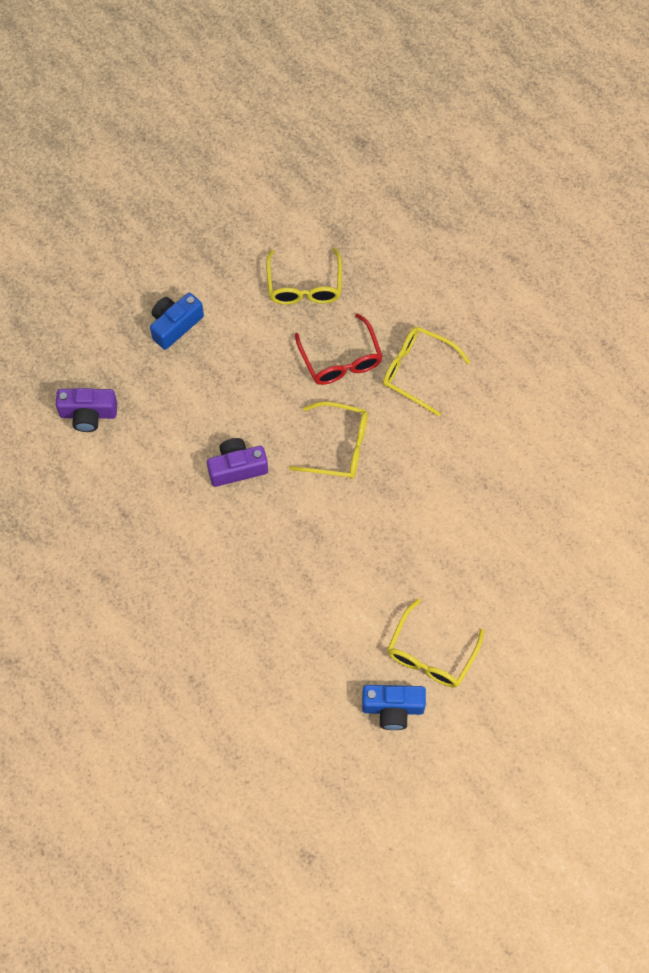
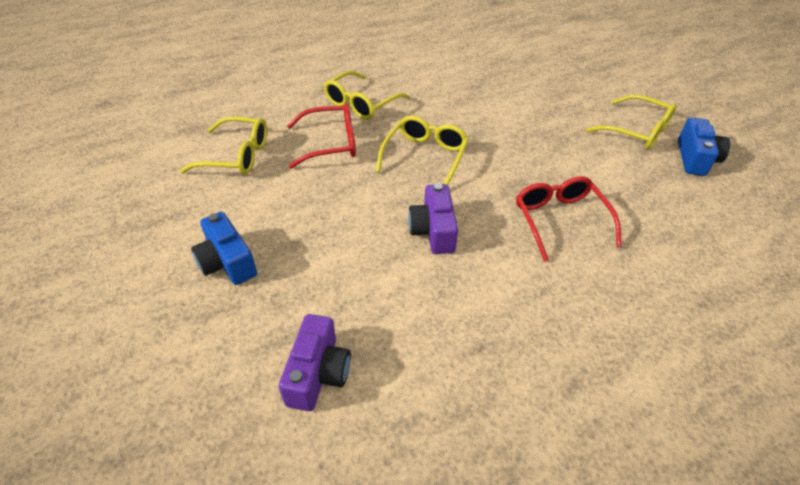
camera: 80 degrees left, 20 degrees down
none -> red glasses [516,176,622,262]

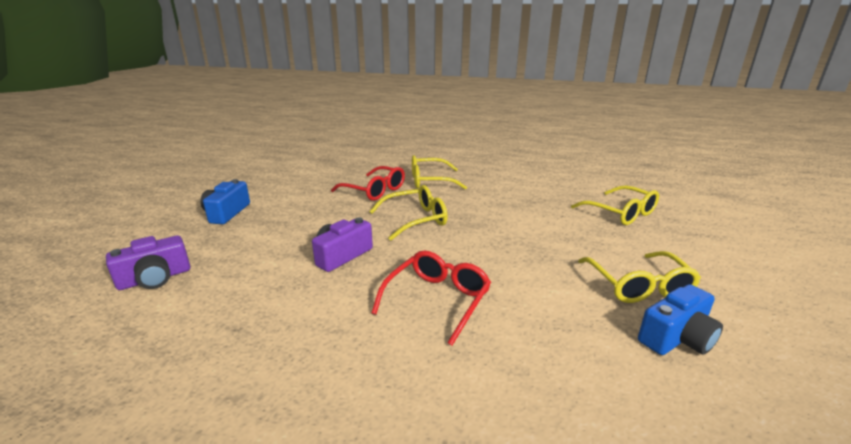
camera: 45 degrees right, 20 degrees down
yellow glasses [180,116,267,175] -> yellow glasses moved to [571,185,659,225]

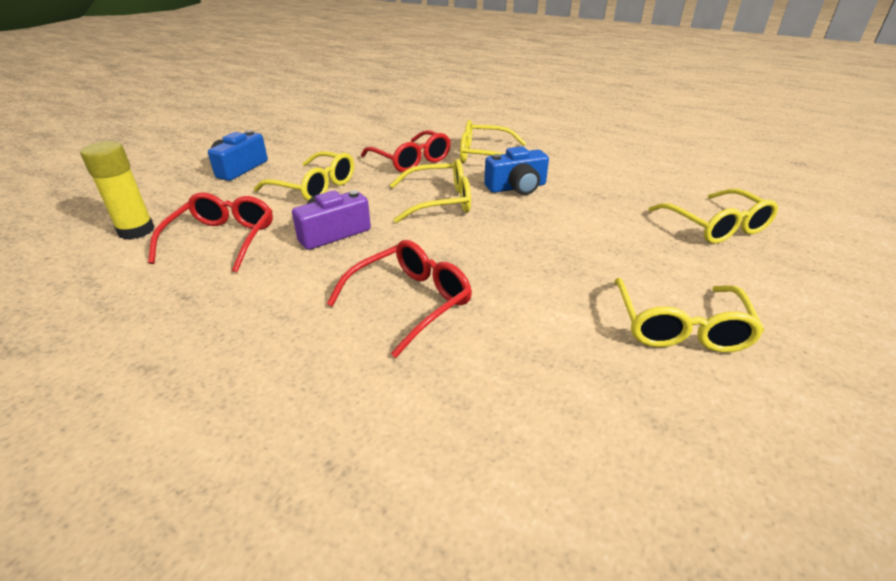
camera: 15 degrees right, 10 degrees up
purple camera [106,235,190,290] -> yellow glue stick [80,141,155,240]
blue camera [638,284,723,355] -> blue camera moved to [484,146,549,195]
none -> red glasses [148,192,273,272]
none -> yellow glasses [254,151,354,201]

